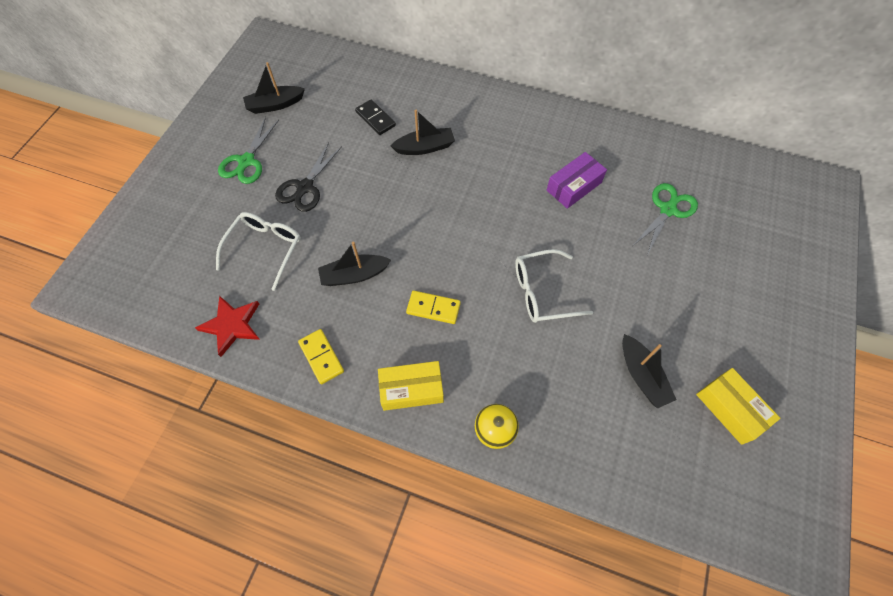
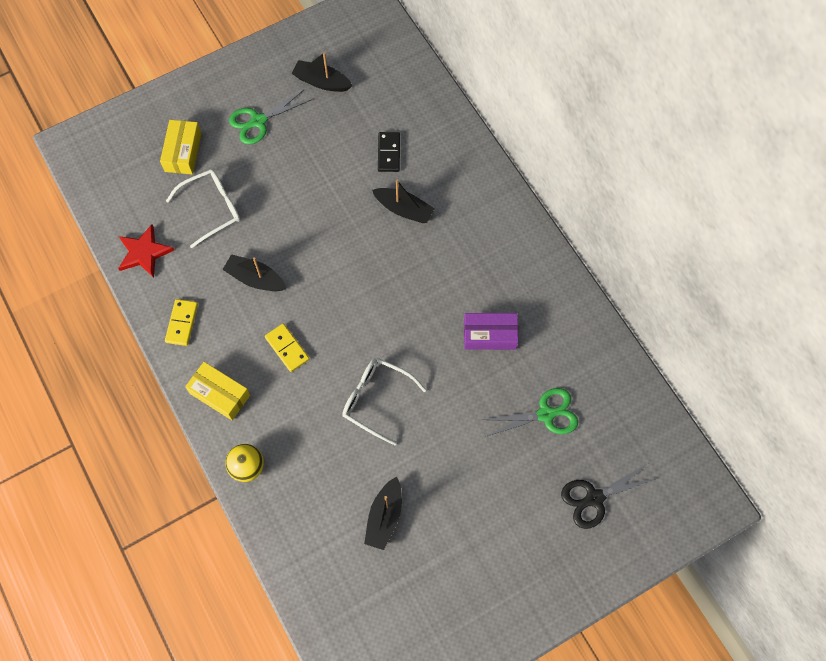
camera: 40 degrees right, 5 degrees up
black scissors [275,142,342,212] -> black scissors moved to [561,463,657,529]
yellow box [696,368,780,445] -> yellow box moved to [160,120,201,174]

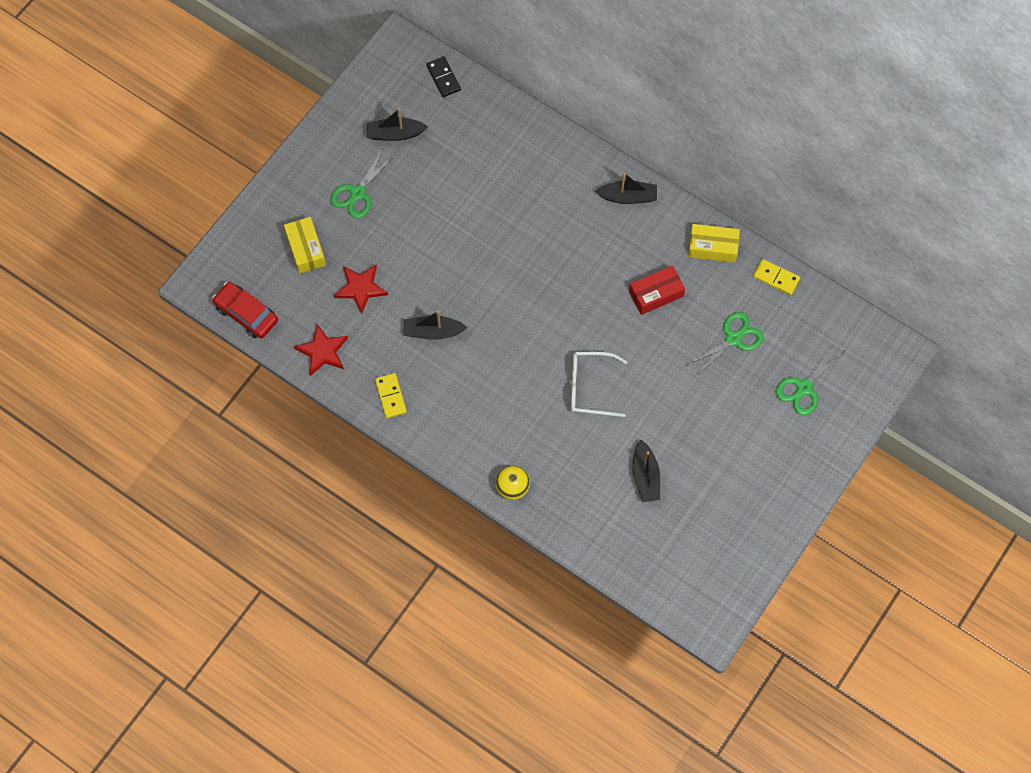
camera: 25 degrees left, 0 degrees up
white glasses [166,169,240,248] -> red star [333,264,388,314]
yellow box [185,362,250,420] -> yellow box moved to [688,224,740,263]
yellow domino [265,324,309,372] -> yellow domino moved to [753,259,800,295]
black boat [372,180,435,223] -> black boat moved to [595,173,657,204]
black domino [378,132,400,172] -> black domino moved to [426,57,461,97]
purple box [464,313,518,350] -> red box [629,266,685,315]
black scissors [561,463,657,529] -> green scissors [776,342,846,415]
none -> red car [212,282,278,338]

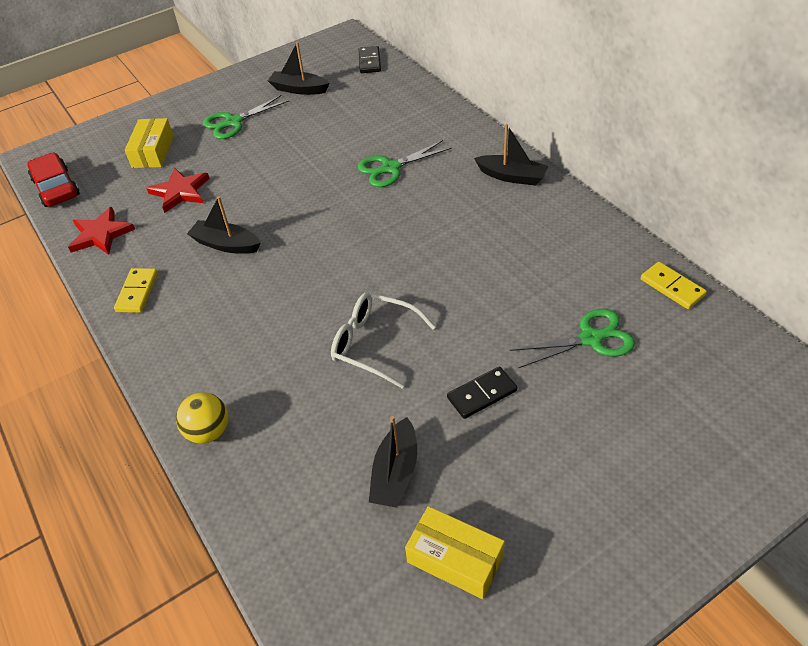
camera: 25 degrees right, 20 degrees down
red box [629,266,685,315] -> none
yellow box [688,224,740,263] -> yellow box moved to [405,506,505,599]
green scissors [776,342,846,415] -> green scissors moved to [358,140,452,187]
none -> black domino [447,366,517,419]

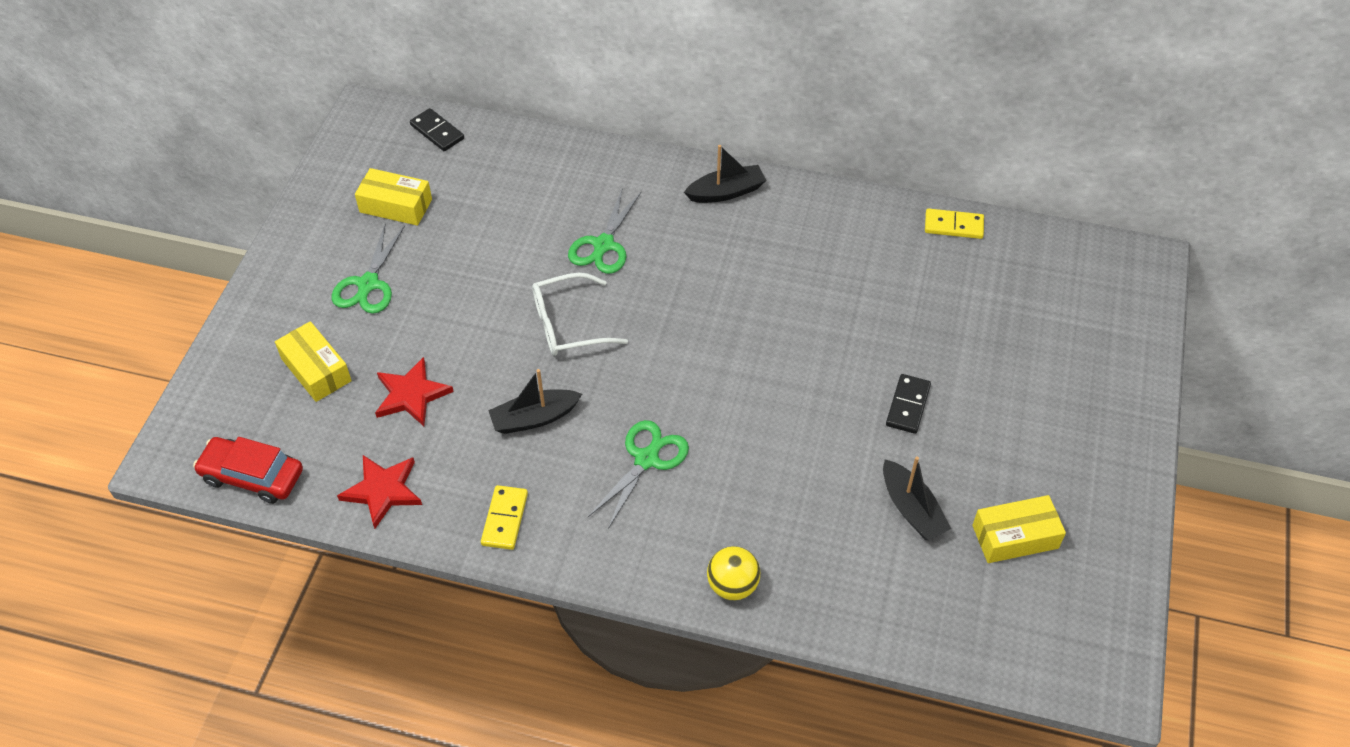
camera: 45 degrees left, 5 degrees up
yellow domino [114,268,158,313] -> yellow domino turned 45 degrees clockwise [481,485,528,550]
black boat [268,42,330,95] -> yellow box [355,168,432,226]
white glasses [331,292,436,388] -> white glasses moved to [532,273,628,356]
green scissors [510,309,635,368] -> green scissors moved to [588,420,689,529]

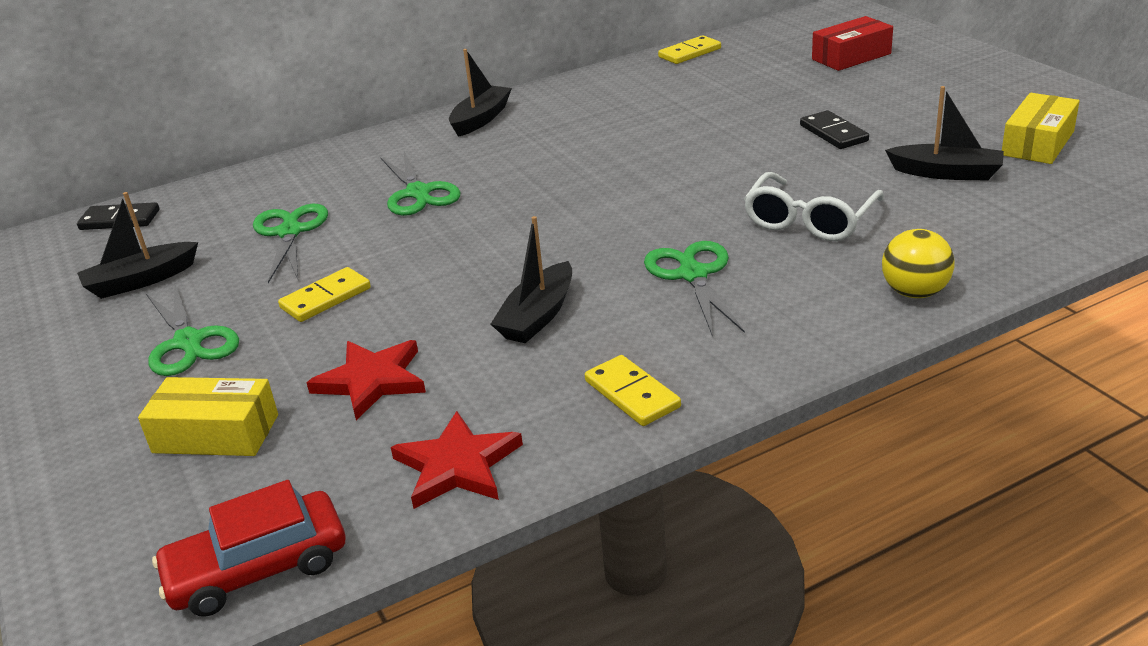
camera: 40 degrees left, 20 degrees down
yellow box [355,168,432,226] -> black boat [77,192,198,299]
white glasses [532,273,628,356] -> white glasses moved to [744,172,884,241]
none -> green scissors [253,204,328,283]
none -> yellow domino [278,267,371,322]
none -> red box [812,16,893,71]

